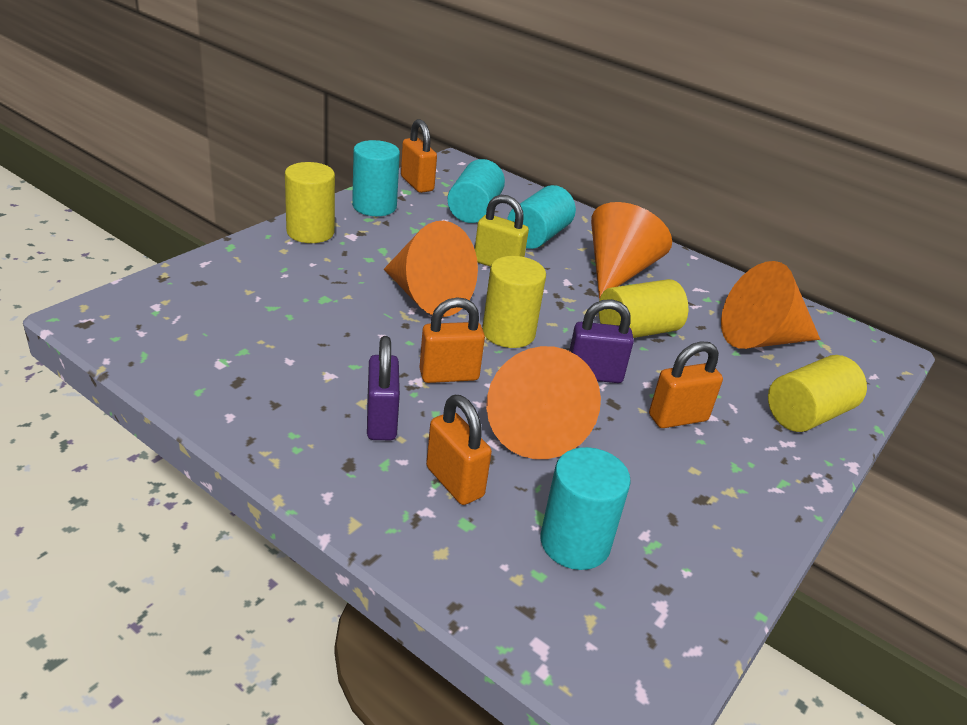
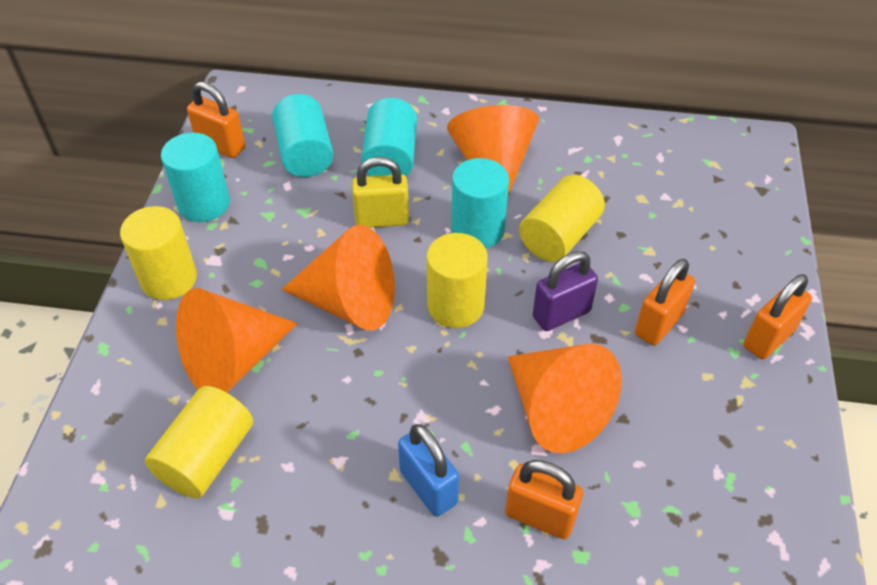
camera: 25 degrees left, 15 degrees up
purple padlock [367,336,400,440] -> blue padlock [398,424,459,517]
orange padlock [419,297,485,383] -> orange padlock moved to [743,274,812,359]
turquoise cylinder [541,447,631,570] -> turquoise cylinder moved to [451,158,509,248]
orange cone [721,261,820,349] -> orange cone moved to [176,288,298,393]
yellow cylinder [768,355,867,432] -> yellow cylinder moved to [145,386,253,498]

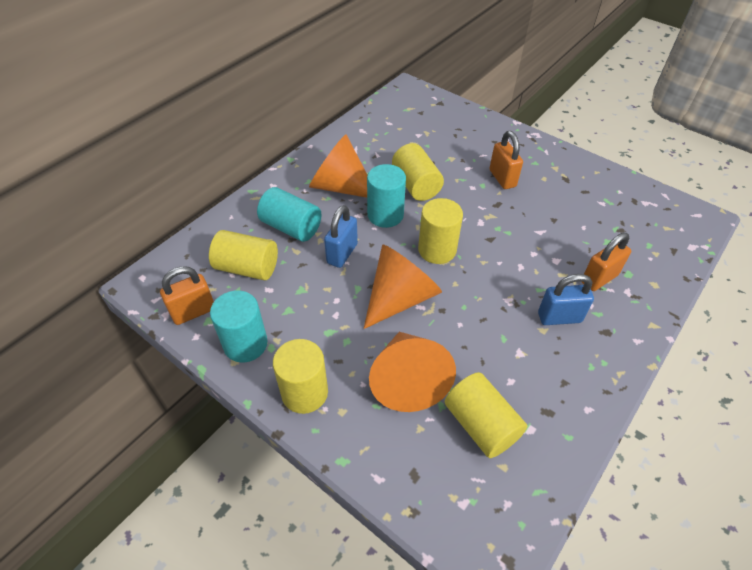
camera: 60 degrees left, 0 degrees up
turquoise cylinder [272,94,333,177] -> yellow cylinder [209,230,278,280]
yellow padlock [352,157,409,228] -> blue padlock [324,205,358,268]
orange cone [508,344,622,453] -> none
purple padlock [533,251,598,331] -> none
orange padlock [743,274,812,359] -> none

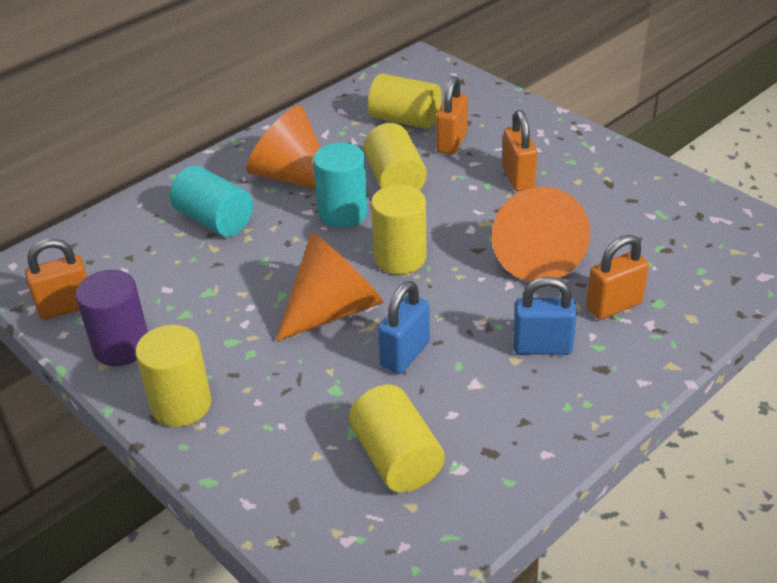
camera: 10 degrees right, 10 degrees down
yellow cylinder [209,230,278,280] -> yellow cylinder moved to [368,73,441,129]
turquoise cylinder [210,290,268,363] -> purple cylinder [75,270,148,366]
blue padlock [324,205,358,268] -> blue padlock moved to [378,281,430,374]
orange cone [369,332,456,412] -> orange cone moved to [492,187,590,282]
none -> orange padlock [436,76,468,154]

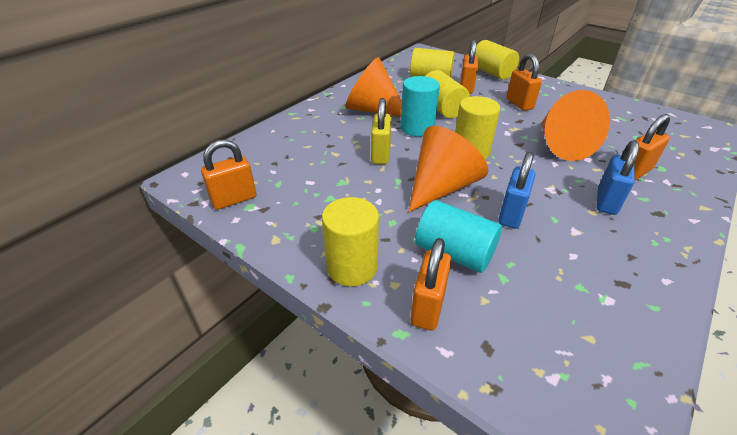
camera: 10 degrees left, 0 degrees up
purple cylinder [75,270,148,366] -> none
turquoise cylinder [170,165,253,237] -> turquoise cylinder moved to [415,200,502,273]
yellow cylinder [349,385,445,493] -> yellow cylinder moved to [475,40,519,80]
blue padlock [513,277,577,355] -> blue padlock turned 60 degrees counterclockwise [597,140,639,215]
none -> yellow padlock [371,98,392,164]
none -> orange padlock [411,238,452,330]

